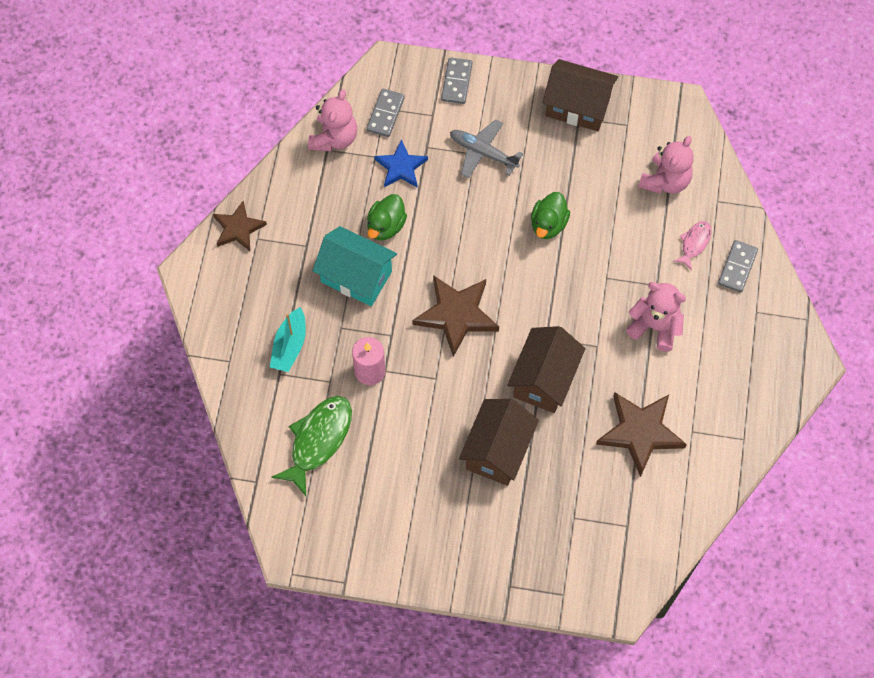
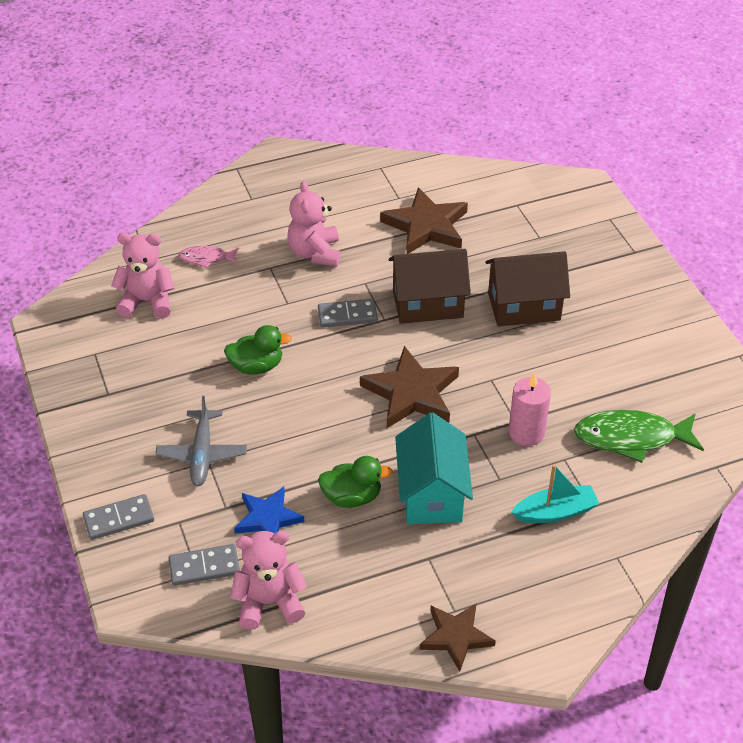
camera: 120 degrees left, 20 degrees down
brown house [542,59,618,131] -> none
grey domino [718,240,758,292] -> grey domino moved to [318,299,378,327]

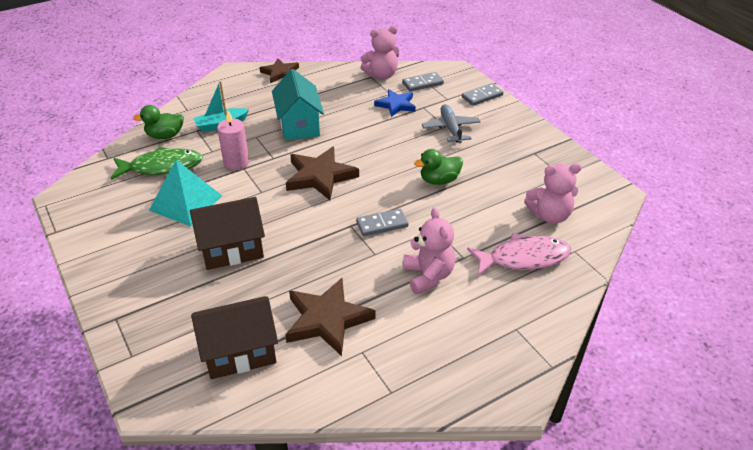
camera: 170 degrees right, 5 degrees down
pink fish [178,246,239,268] -> pink fish [467,233,571,276], size x1.86
green duck [318,456,393,508] -> green duck moved to [133,105,184,139]
brown house [389,249,471,324] -> brown house moved to [191,296,278,379]
none -> turquoise pyramid [149,160,222,226]

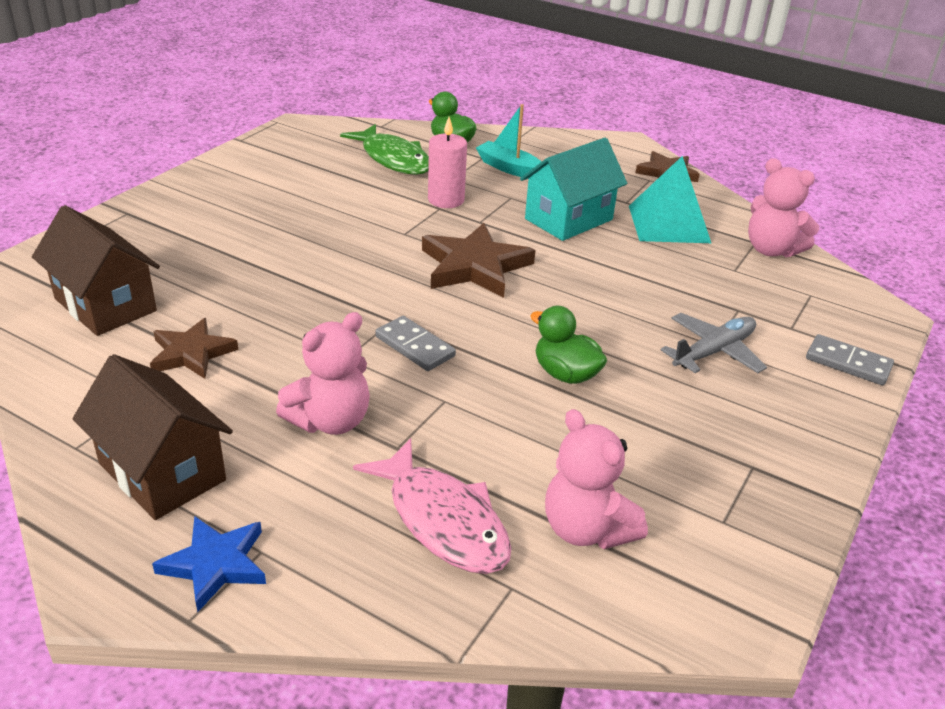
camera: 60 degrees right, 5 degrees down
turquoise pyramid [149,160,222,226] -> turquoise pyramid moved to [629,156,711,243]
brown house [190,197,265,270] -> brown house moved to [72,354,233,520]
brown star [285,278,375,356] -> brown star [150,318,238,379], size x0.64
blue star [374,89,416,117] -> blue star moved to [152,516,266,612]
grey domino [402,72,444,92] -> none

